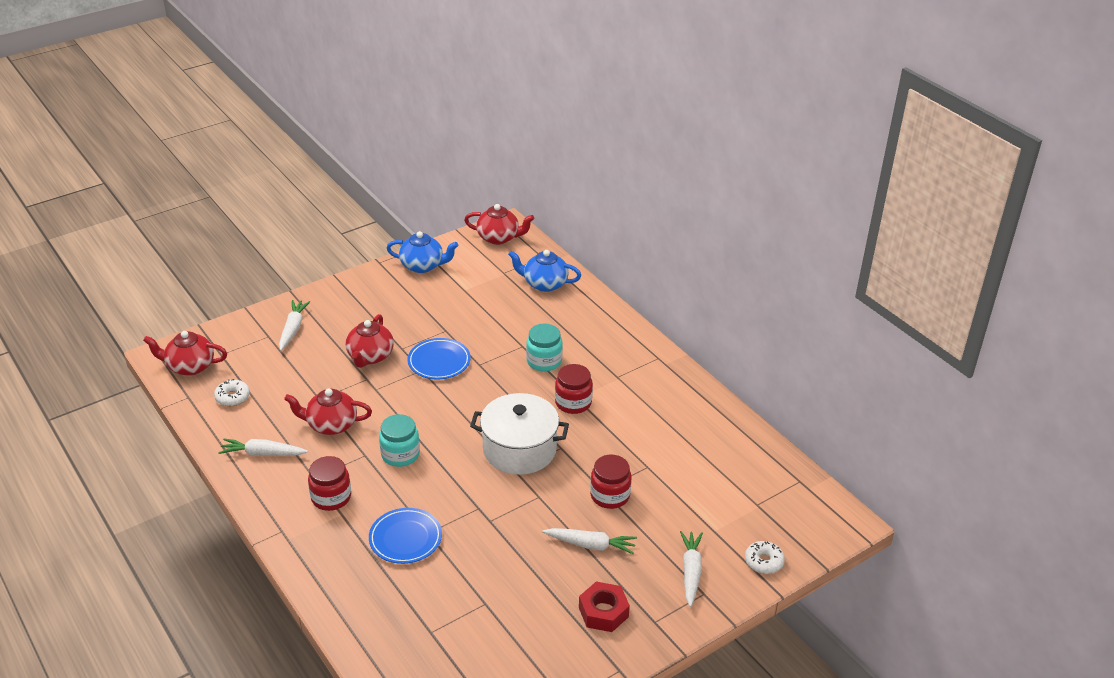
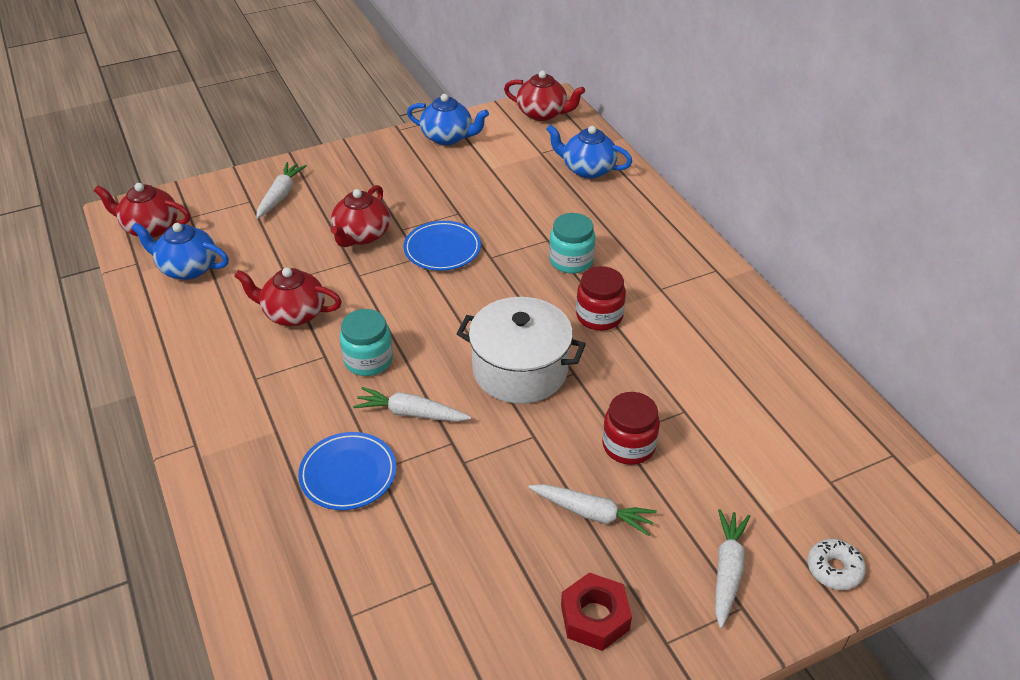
camera: 10 degrees right, 5 degrees up
white donut [214,379,250,406] -> blue teapot [131,222,229,280]
white carrot [218,439,308,456] -> white carrot moved to [353,387,471,422]
red jar [308,456,351,511] -> none

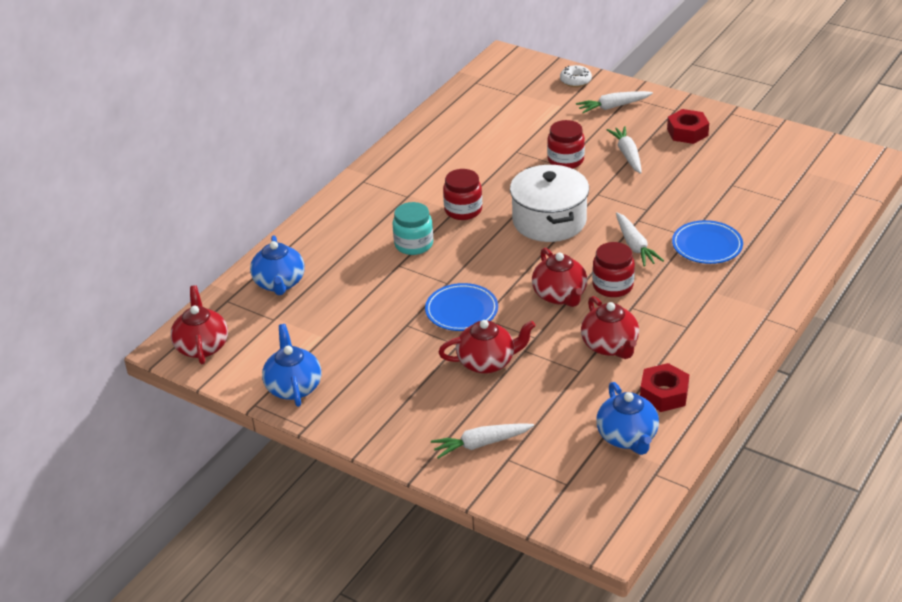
camera: 120 degrees left, 5 degrees down
red teapot [94,183,190,238] -> red teapot moved to [532,248,587,307]
turquoise jar [340,309,393,376] -> red jar [592,242,635,297]
none -> red nut [640,363,689,412]

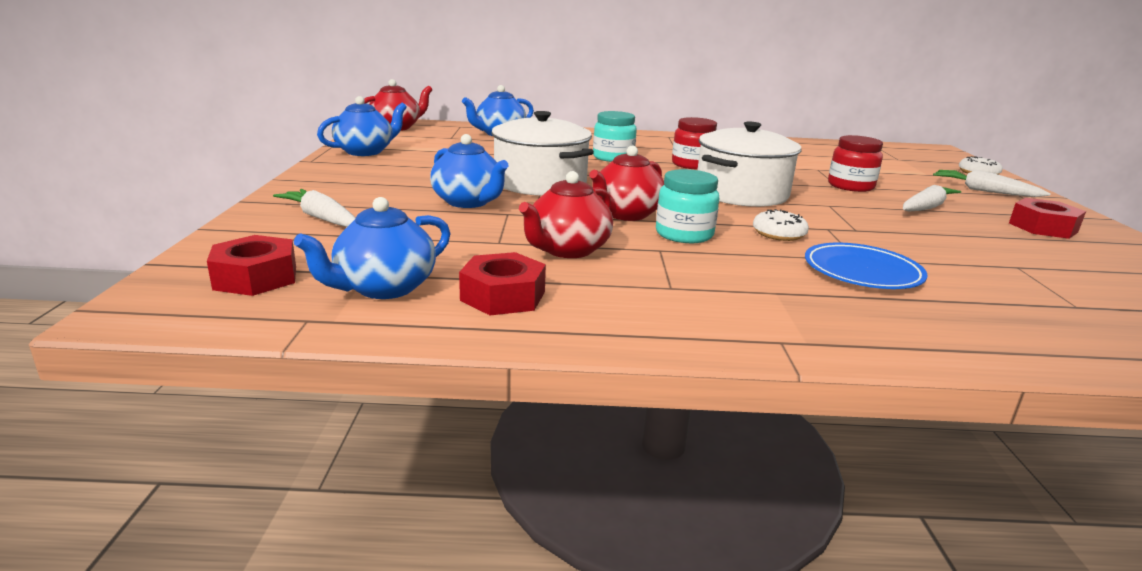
camera: 55 degrees right, 15 degrees down
blue plate [425,283,498,331] -> white pot [491,111,594,196]
red teapot [439,320,536,374] -> blue teapot [430,134,508,208]
red jar [592,242,635,297] -> turquoise jar [656,169,719,243]
white carrot [616,212,664,266] -> white donut [753,209,809,241]
none -> red nut [207,235,296,296]

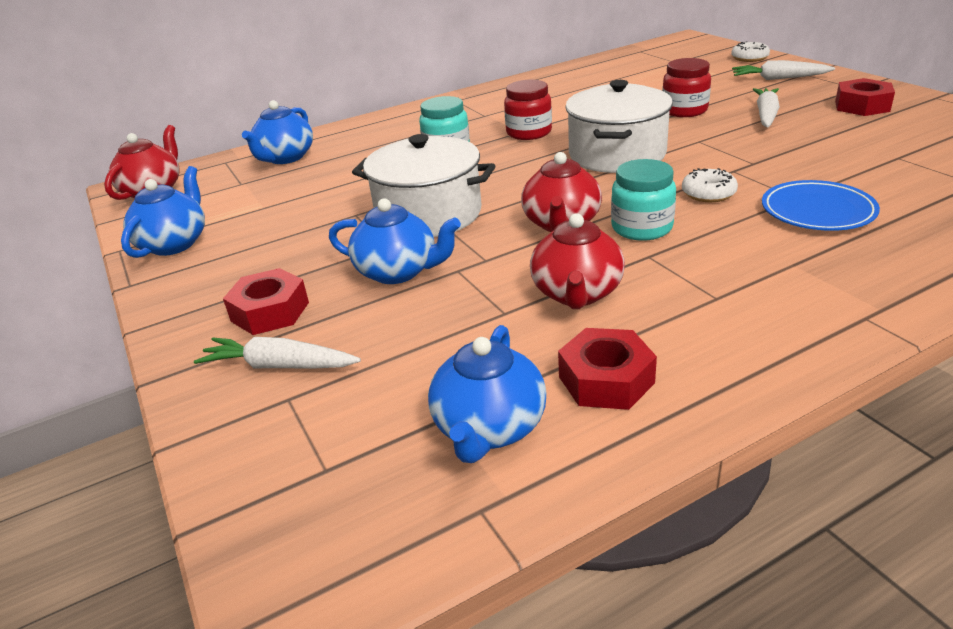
camera: 25 degrees left, 10 degrees up
red nut [207,235,296,296] -> red nut moved to [223,268,309,335]

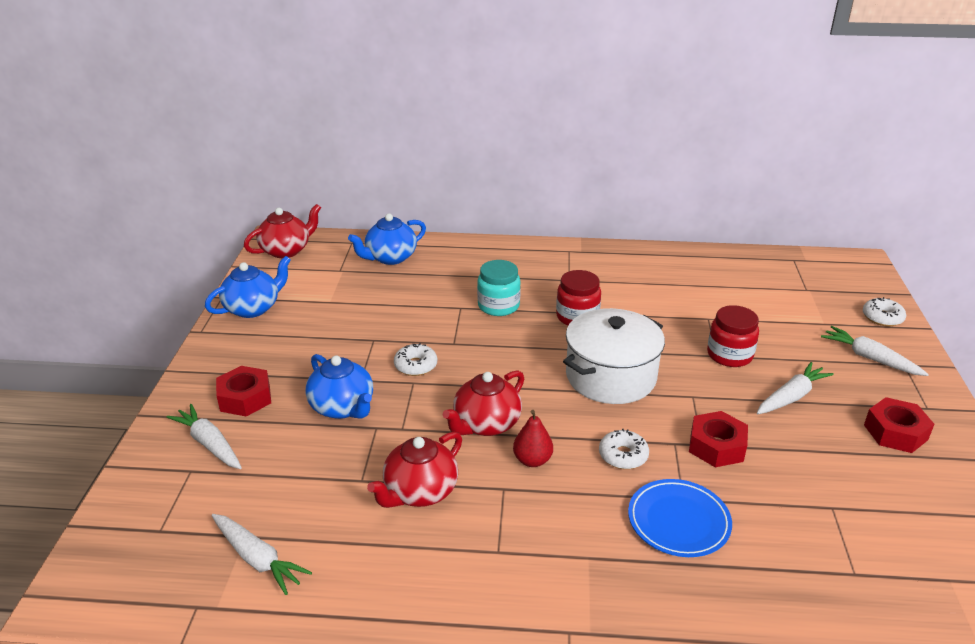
camera: 30 degrees right, 0 degrees up
white pot [352,134,495,237] -> white donut [394,343,437,376]
blue teapot [428,325,547,463] -> white carrot [212,514,312,595]
red nut [558,328,657,410] -> red nut moved to [689,411,748,467]
turquoise jar [611,159,676,241] -> red pear [513,410,553,467]

